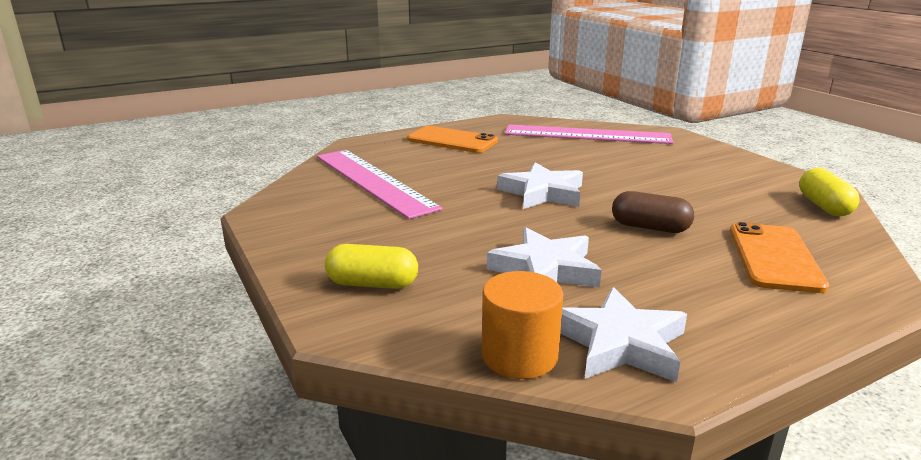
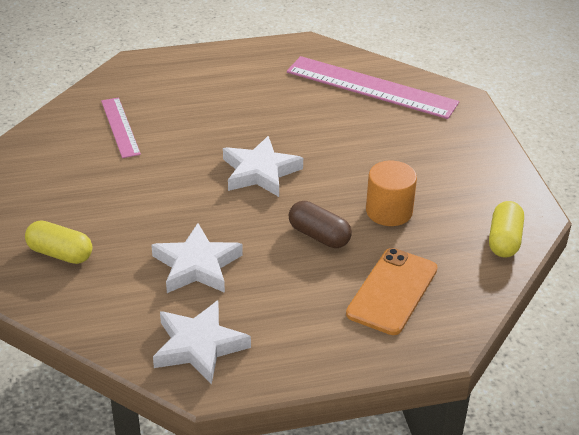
camera: 15 degrees right, 15 degrees up
pink ruler [317,150,443,219] -> pink ruler [101,97,141,158], size x0.55
orange phone [407,126,498,153] -> none
orange cylinder [482,271,563,379] -> orange cylinder moved to [366,161,417,226]

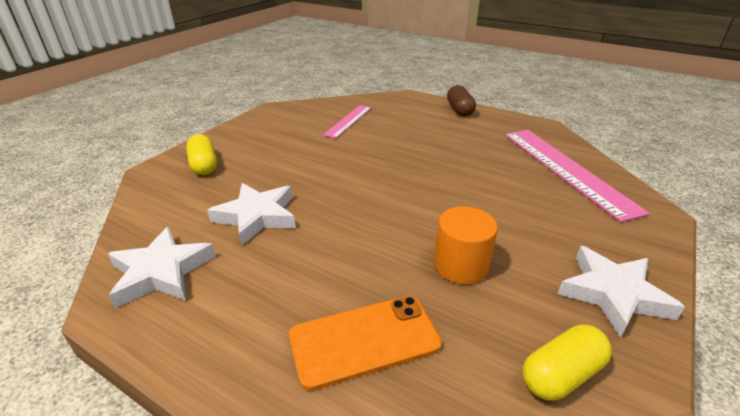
camera: 45 degrees right, 5 degrees down
white star [223,136,303,197] -> white star moved to [558,246,685,338]
brown capsule [289,201,352,248] -> brown capsule moved to [447,85,476,116]

